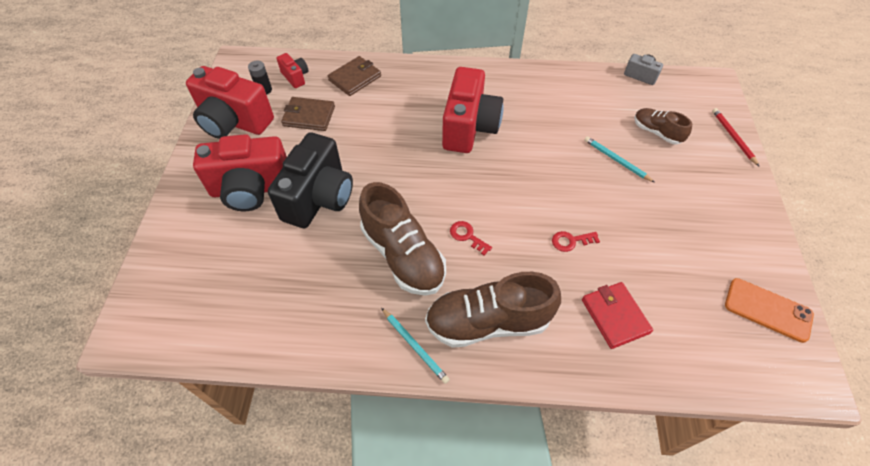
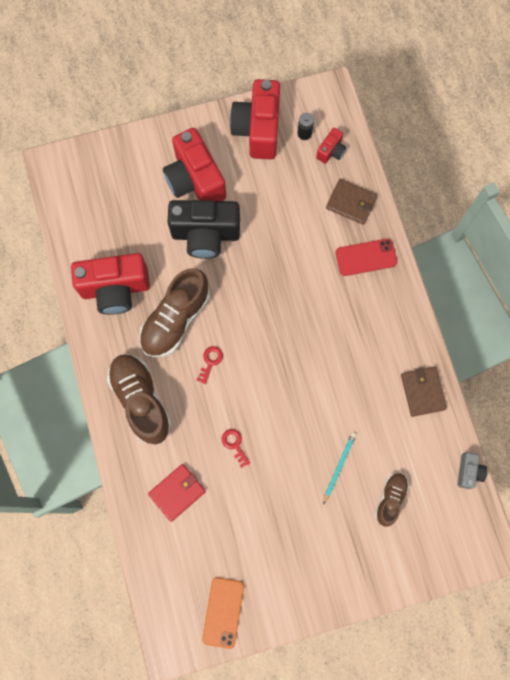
camera: 70 degrees right, 20 degrees up
brown wallet [281,97,335,131] -> brown wallet moved to [401,367,447,417]
turquoise pencil [382,308,450,384] -> none
red camera [442,67,503,153] -> red camera moved to [71,253,150,315]
red pencil [712,108,759,166] -> none
none -> red phone [335,238,397,276]

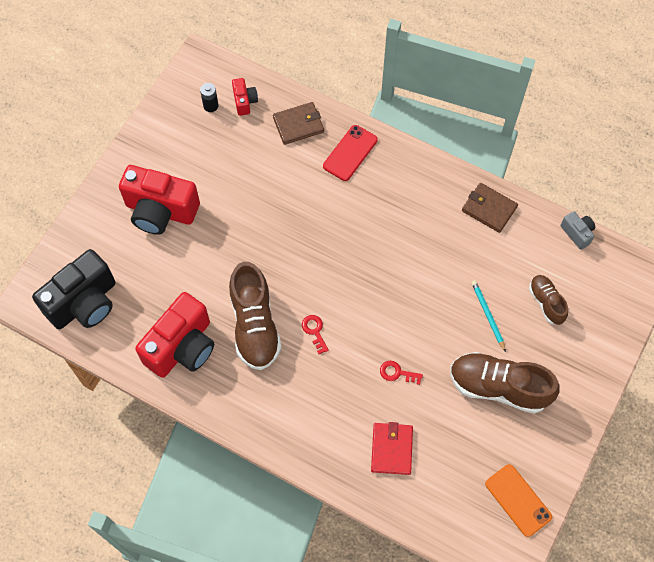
camera: 45 degrees left, 10 degrees down
brown shoe [107,354,172,444] -> brown shoe moved to [450,352,560,414]
black camera [168,200,240,259] -> black camera moved to [32,249,116,329]
red camera [230,79,280,159] -> none

